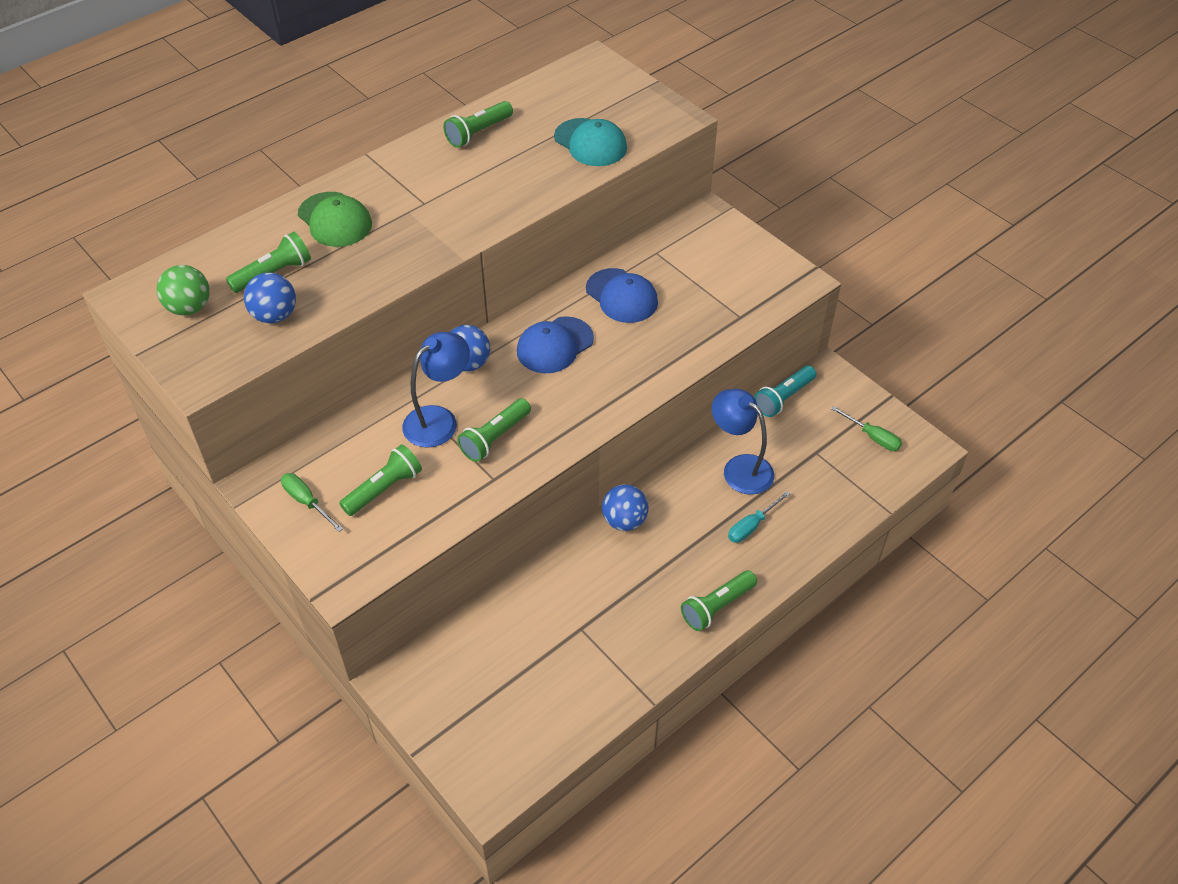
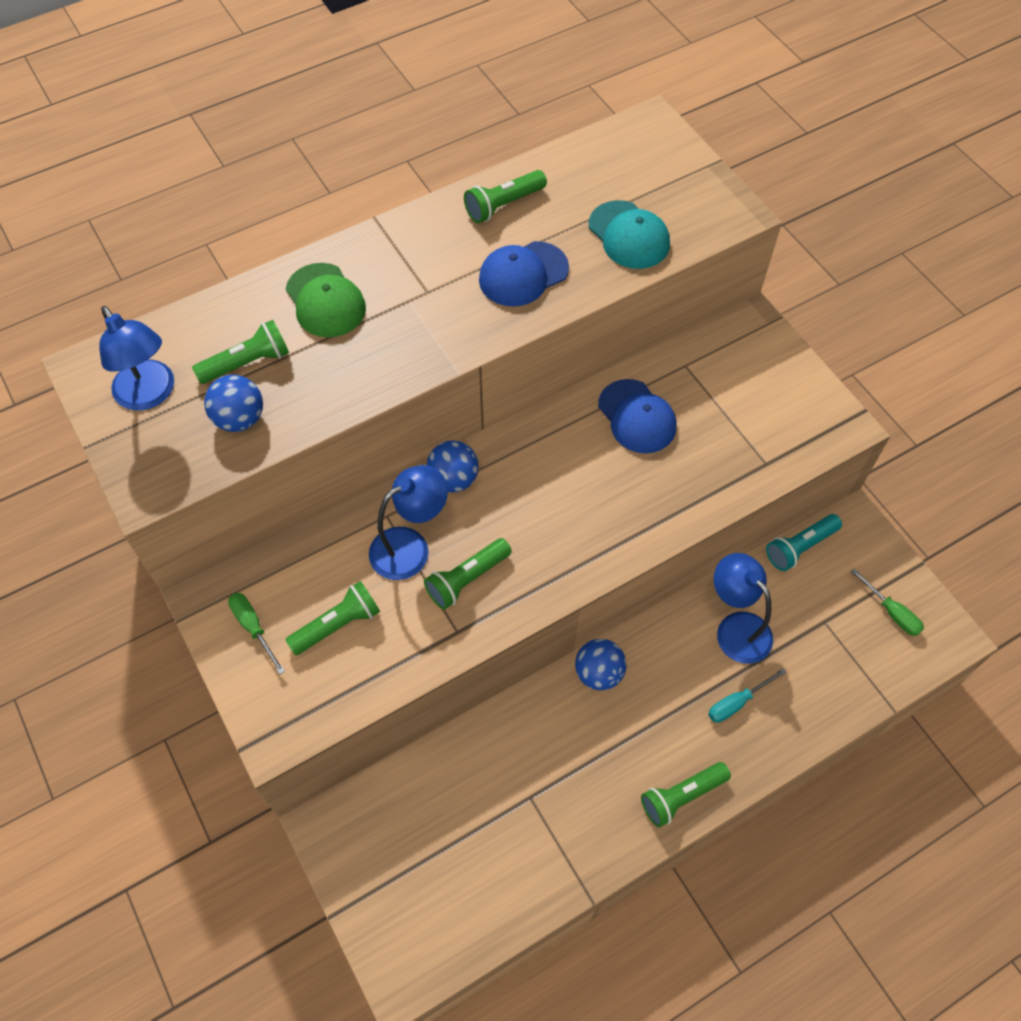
camera: 10 degrees right, 10 degrees up
green ball [157,265,210,316] -> blue lamp [99,306,174,410]
blue cap [517,316,594,373] -> blue cap moved to [479,241,569,307]

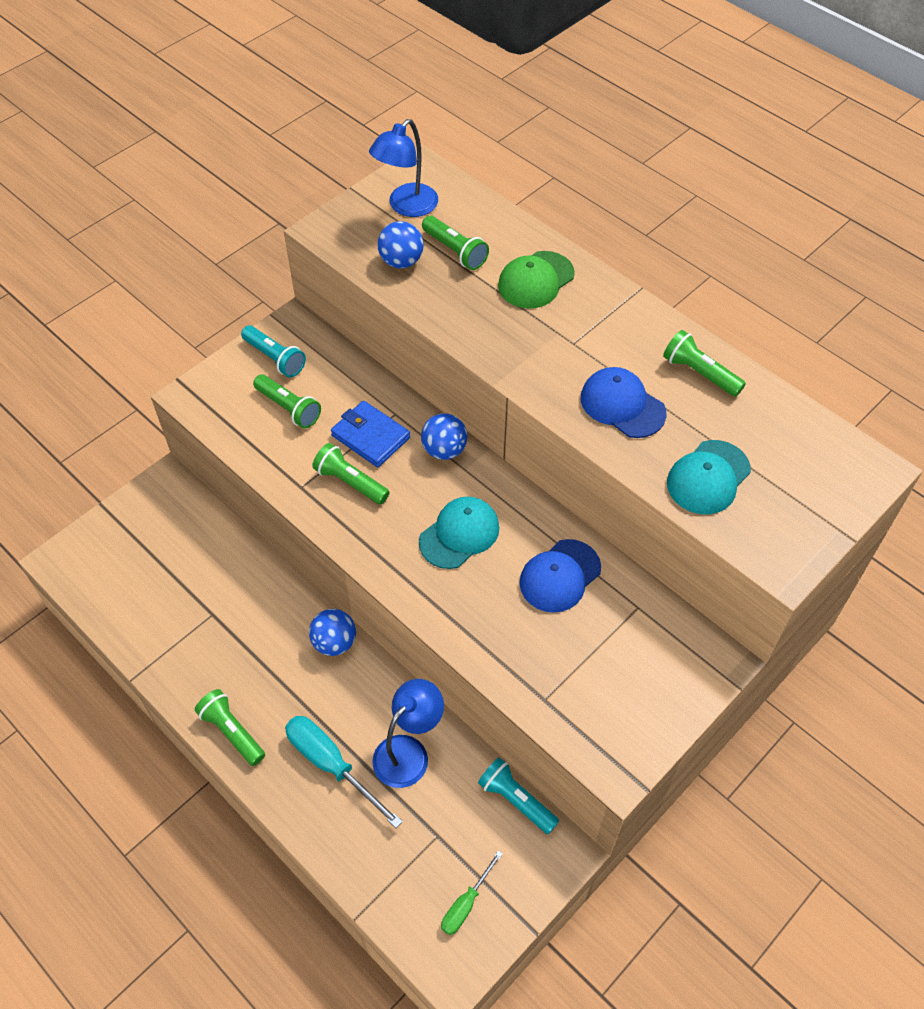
camera: 75 degrees right, 5 degrees down
green screwdriver [228,593,285,674] -> turquoise flashlight [241,325,306,377]
blue lamp [369,465,448,580] -> blue wallet [331,401,410,467]
turquoise screwdriver [708,668,787,723] -> turquoise screwdriver [285,716,403,828], size x1.71
none -> turquoise cap [419,497,499,569]

